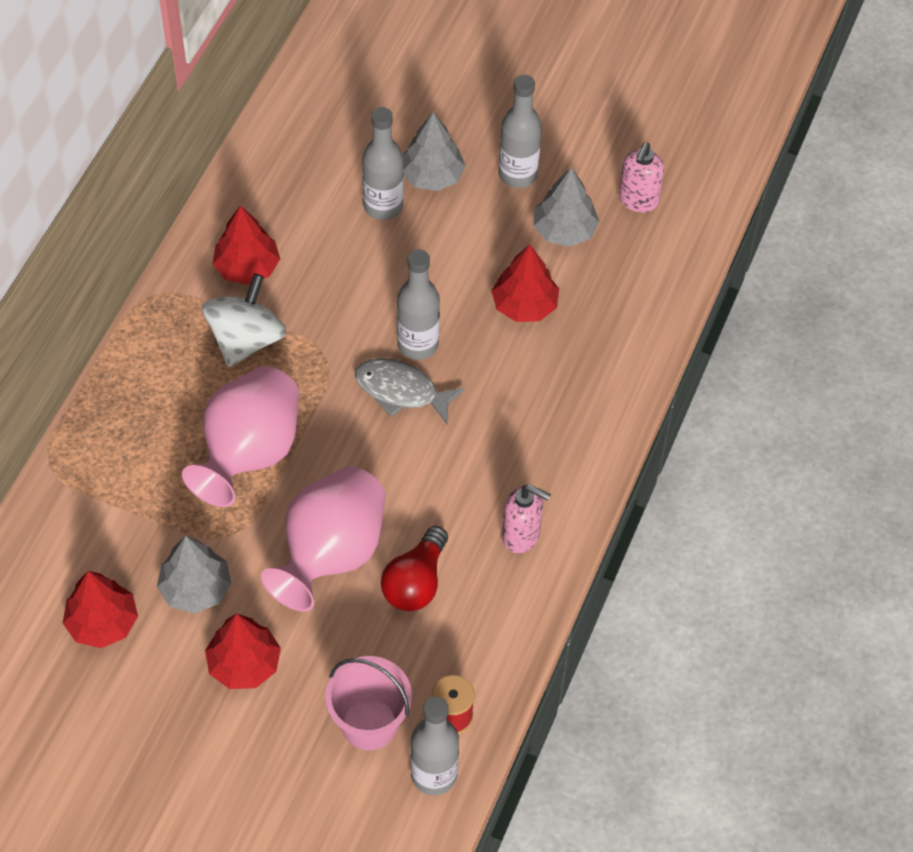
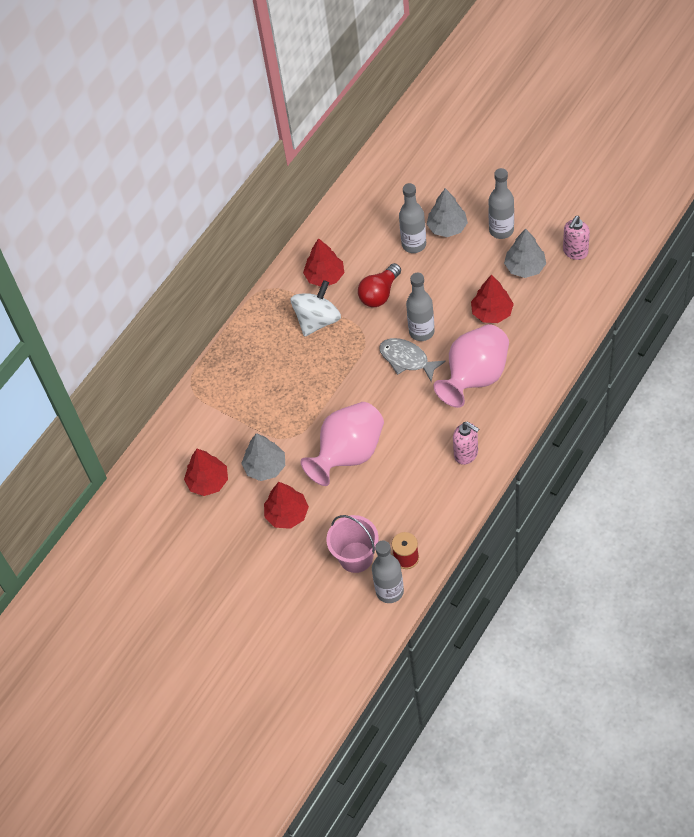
camera: 20 degrees right, 0 degrees up
pink vase [182,366,299,507] -> pink vase moved to [434,324,509,408]
red light bulb [381,526,448,611] -> red light bulb moved to [358,263,401,307]

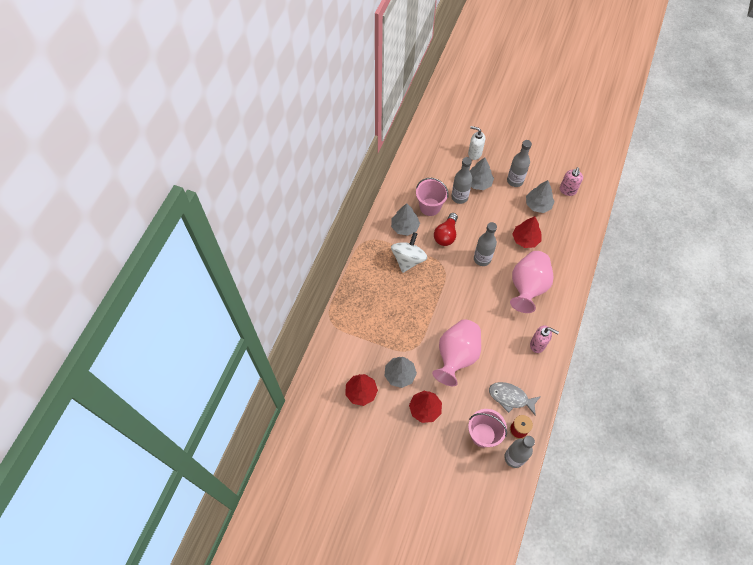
camera: 20 degrees left, 5 degrees up
red tree [303,238,344,287] -> grey tree [391,203,420,236]
grey fish [379,338,446,382] -> grey fish moved to [489,382,541,416]
none -> pink bucket [416,178,449,216]
none -> white soap dispenser [468,126,485,160]

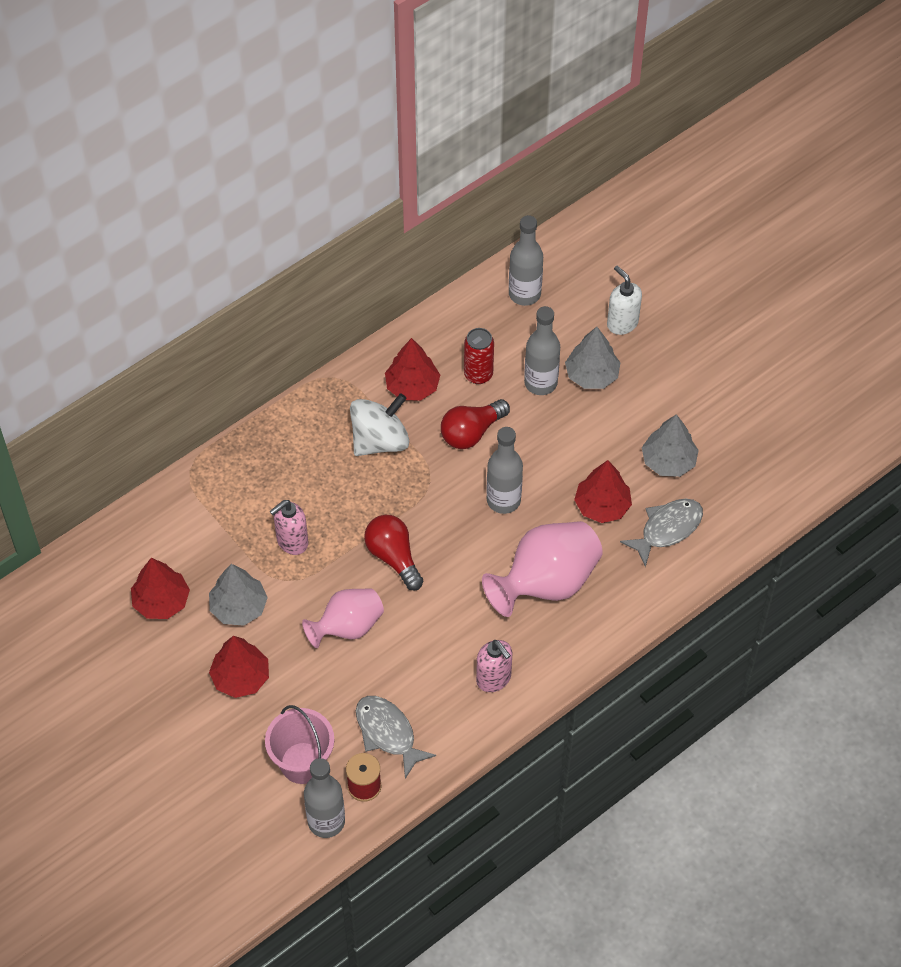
camera: 30 degrees right, 5 degrees down
grey tree [391,203,420,236] -> red tree [385,338,440,401]
pink bucket [416,178,449,216] -> red can [464,328,494,384]
pink vase [432,319,481,386] -> pink vase [302,588,384,648], size x0.65
grey bottle [507,140,532,187] -> grey bottle moved to [509,215,543,306]
pink soap dispenser [560,167,583,196] -> pink soap dispenser moved to [270,500,308,555]
none -> red light bulb [364,515,423,590]
none -> grey fish [620,499,703,567]

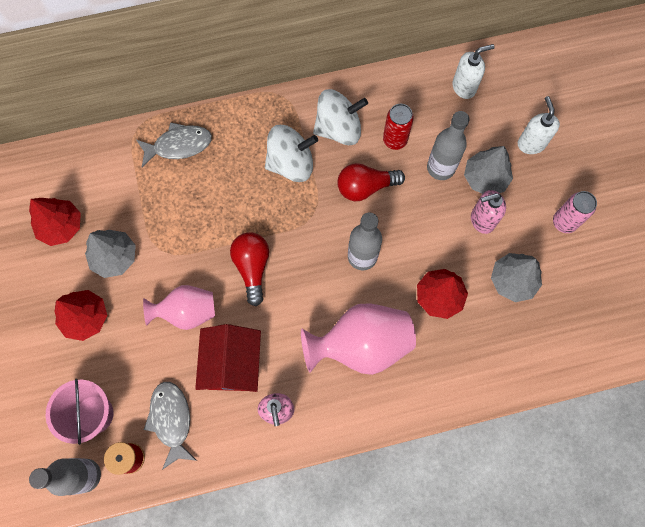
camera: 25 degrees right, 15 degrees up
pink soap dispenser [270,500,308,555] -> pink soap dispenser moved to [471,190,506,234]
red tree [385,338,440,401] -> white spinning top [313,89,368,145]
grey bottle [509,215,543,306] -> white soap dispenser [452,44,495,99]
grey fish [620,499,703,567] -> grey fish moved to [136,122,212,167]
none -> red house [195,324,261,392]
none -> pink can [553,191,597,233]

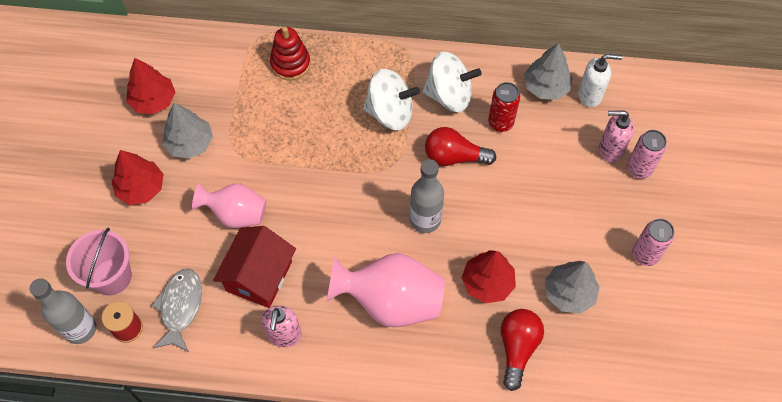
camera: 20 degrees right, 10 degrees down
grey fish [136,122,212,167] -> red stacking toy [270,27,311,80]
red light bulb [230,232,269,306] -> red light bulb moved to [501,309,544,391]
grey bottle [427,111,469,180] -> none
grey tree [464,146,513,194] -> grey tree moved to [524,43,573,100]
pink soap dispenser [471,190,506,234] -> pink soap dispenser moved to [599,111,634,162]
white soap dispenser [518,96,560,154] -> pink can [627,130,667,179]

